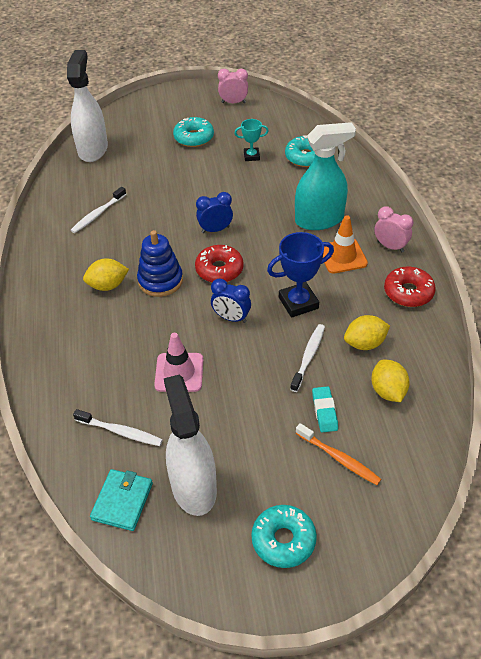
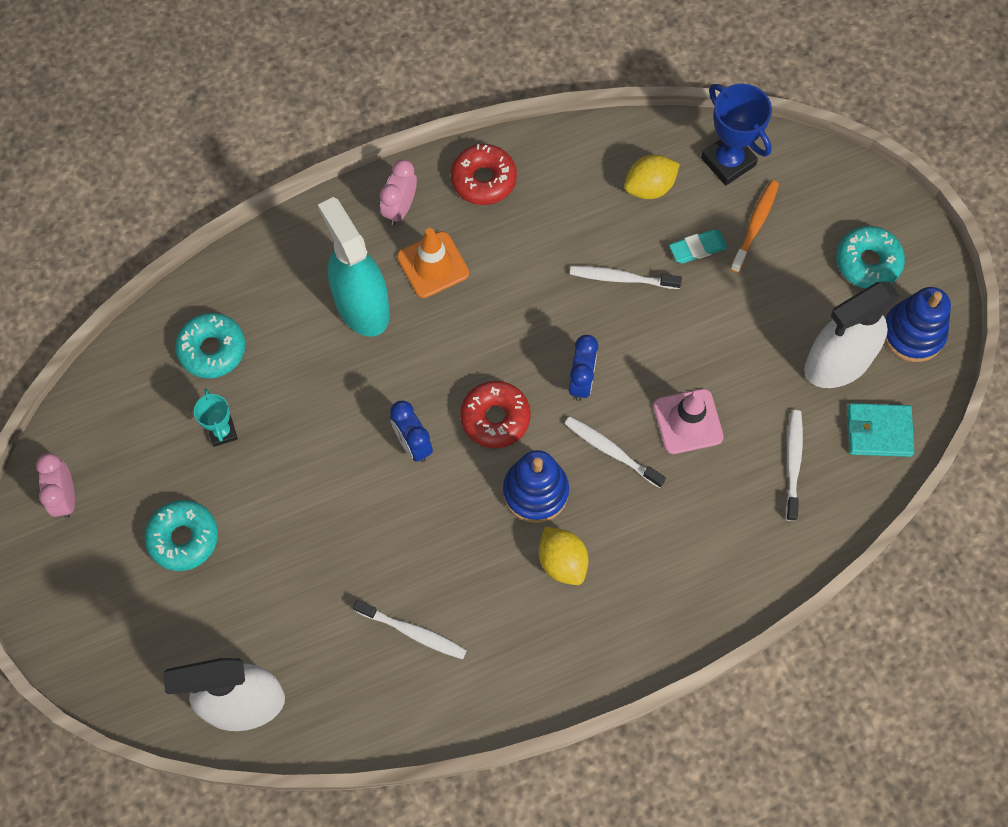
camera: 105 degrees left, 20 degrees up
blue trophy [267,232,334,318] -> blue trophy moved to [701,84,772,186]
yellow lemon [344,315,390,350] -> none
none -> white toothbrush [565,417,666,488]
none -> blue stacking toy [885,287,951,362]

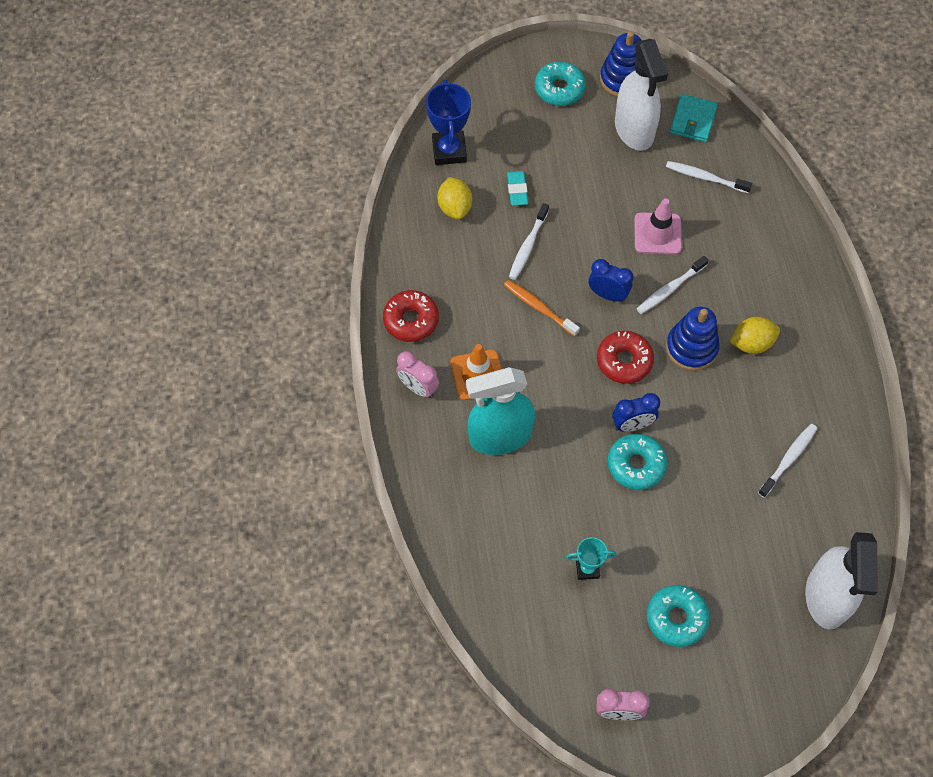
camera: 75 degrees left, 5 degrees down
turquoise donut [175,313,245,379] -> turquoise donut moved to [608,434,667,490]
blue trophy [701,84,772,186] -> blue trophy turned 75 degrees counterclockwise [426,80,471,165]
orange toothbrush [730,180,779,273] -> orange toothbrush moved to [504,280,580,336]

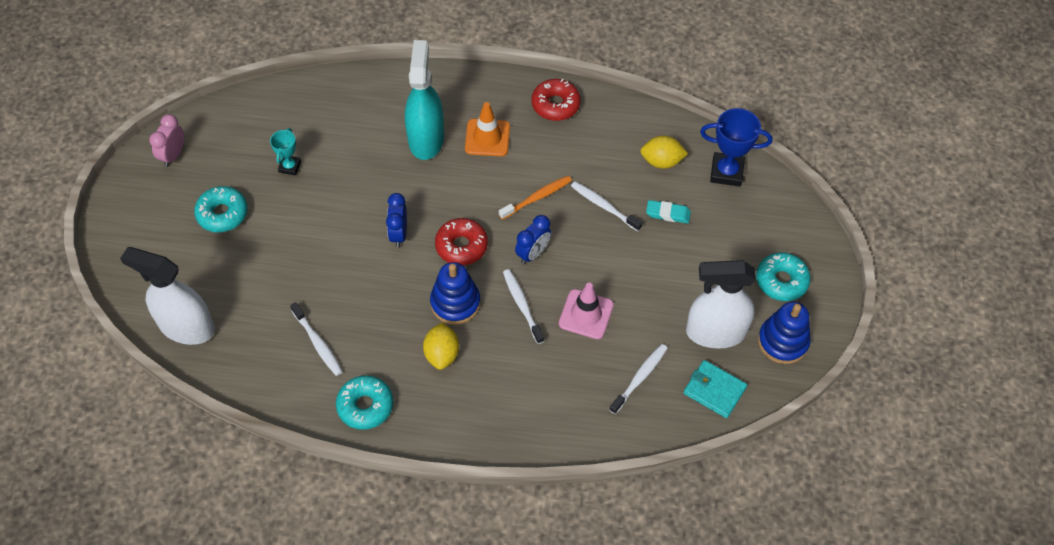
camera: 105 degrees right, 5 degrees down
pink clock [396,351,439,398] -> none
turquoise donut [608,434,667,490] -> turquoise donut moved to [336,376,393,430]

